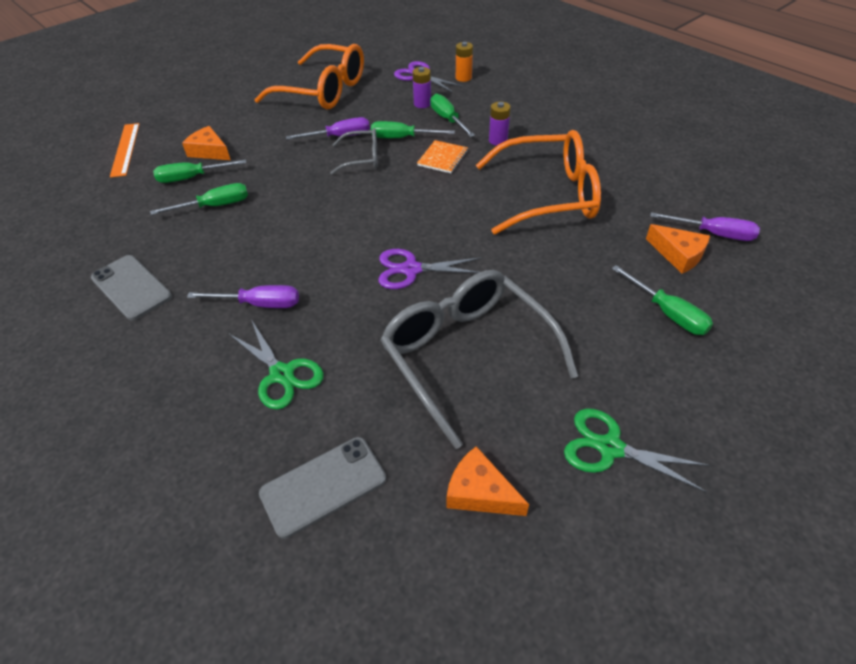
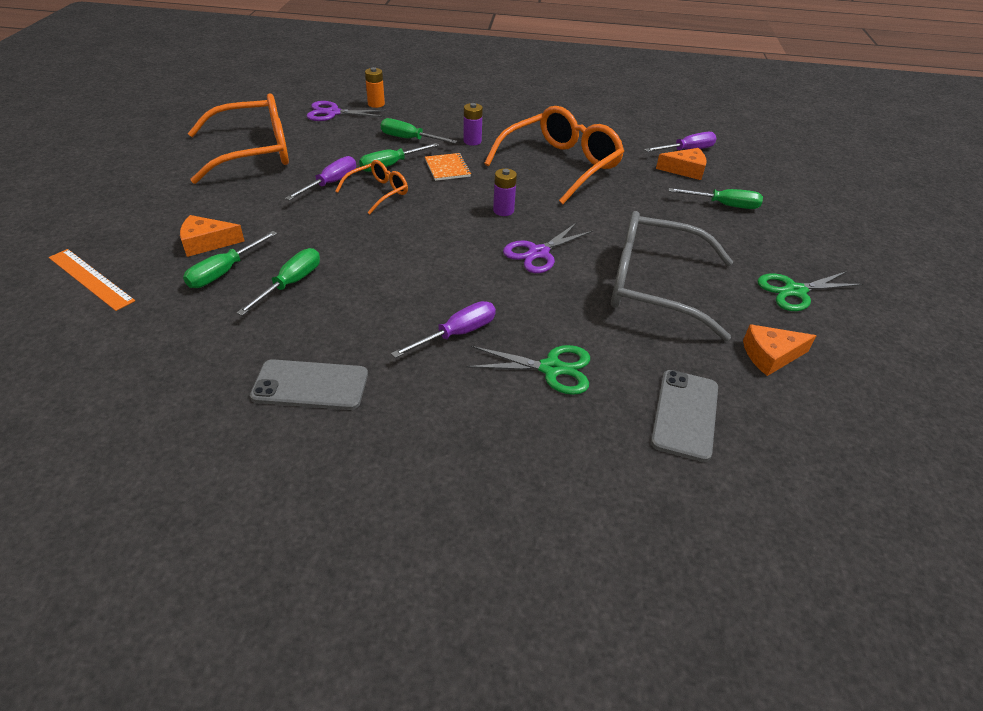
camera: 45 degrees left, 5 degrees down
grey glasses [330,128,378,175] -> orange glasses [335,160,408,214]
purple battery [412,67,431,108] -> purple battery moved to [493,168,517,216]

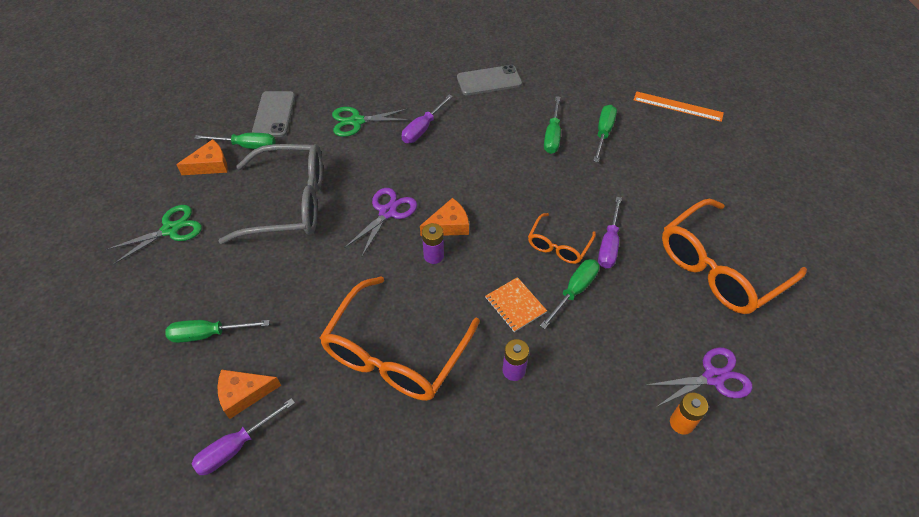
camera: 165 degrees right, 10 degrees up
orange cheese [180,215,244,257] -> orange cheese moved to [420,198,469,236]
green screwdriver [381,118,457,143] -> green screwdriver moved to [194,133,276,149]

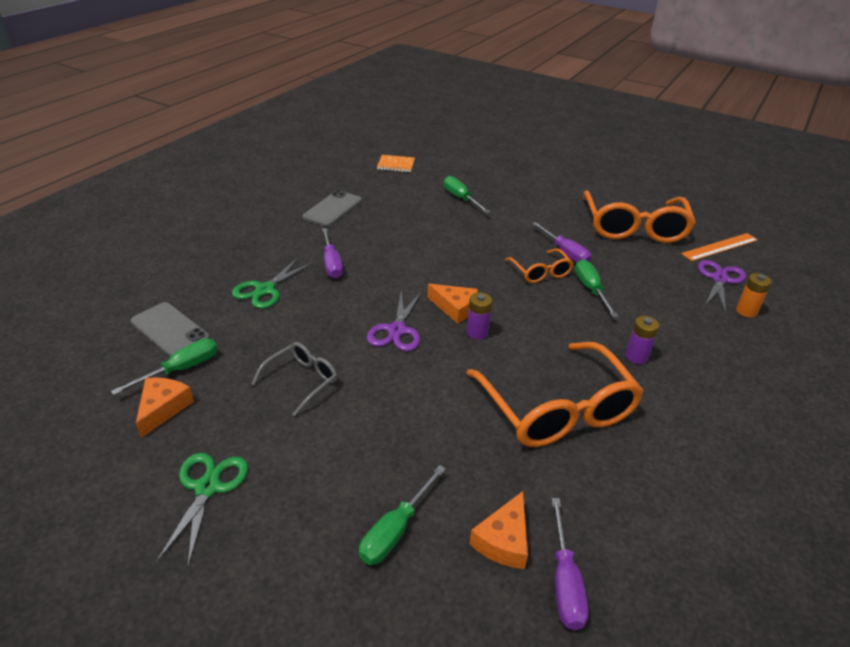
camera: 50 degrees left, 15 degrees down
grey glasses [219,144,323,244] -> grey glasses [251,342,337,416], size x0.51
purple scissors [344,188,417,256] -> purple scissors turned 150 degrees counterclockwise [367,290,422,351]
orange cheese [420,198,469,236] -> orange cheese turned 105 degrees clockwise [427,284,478,324]
orange notebook [485,277,547,332] -> orange notebook moved to [377,155,415,172]
green screwdriver [544,96,561,154] -> none
orange ruler [634,91,724,122] -> orange ruler moved to [681,233,758,261]

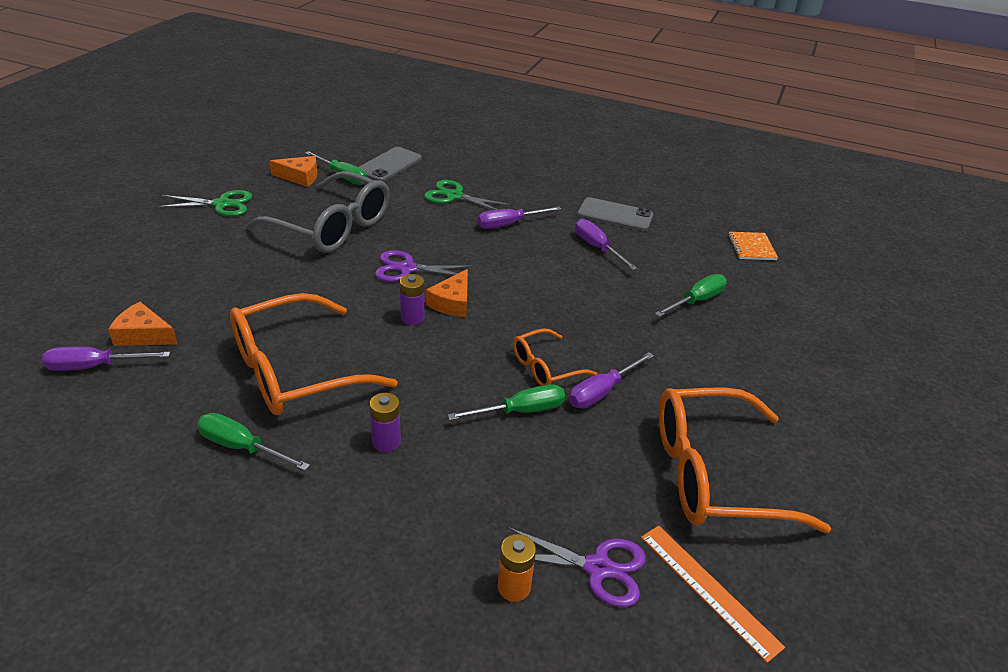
camera: 80 degrees right, 0 degrees up
grey glasses [251,342,337,416] -> grey glasses [246,171,390,253], size x1.98
green screwdriver [359,465,446,565] -> green screwdriver moved to [197,413,310,471]
none -> purple screwdriver [575,219,637,270]

